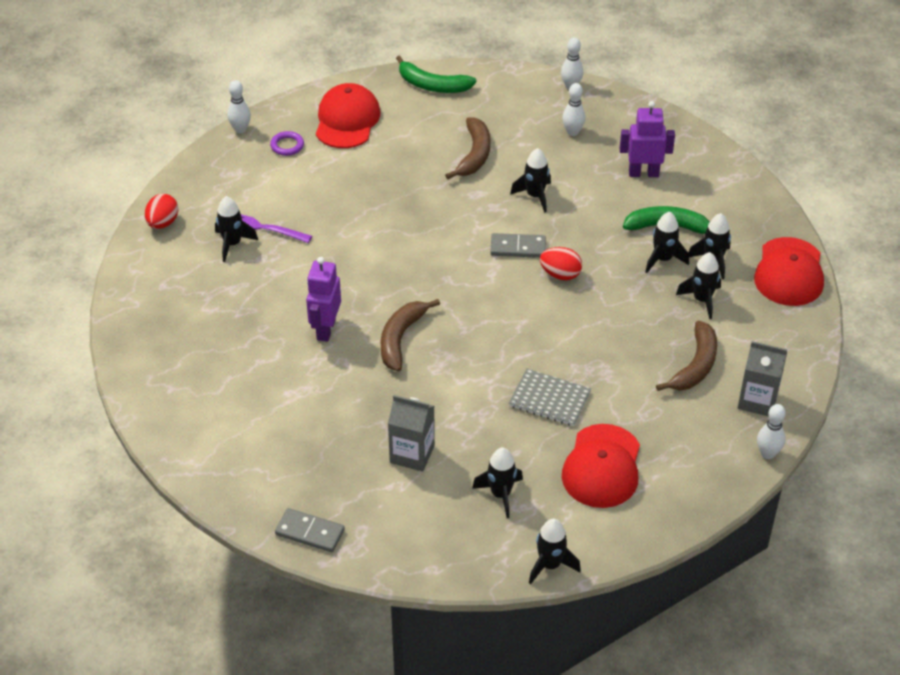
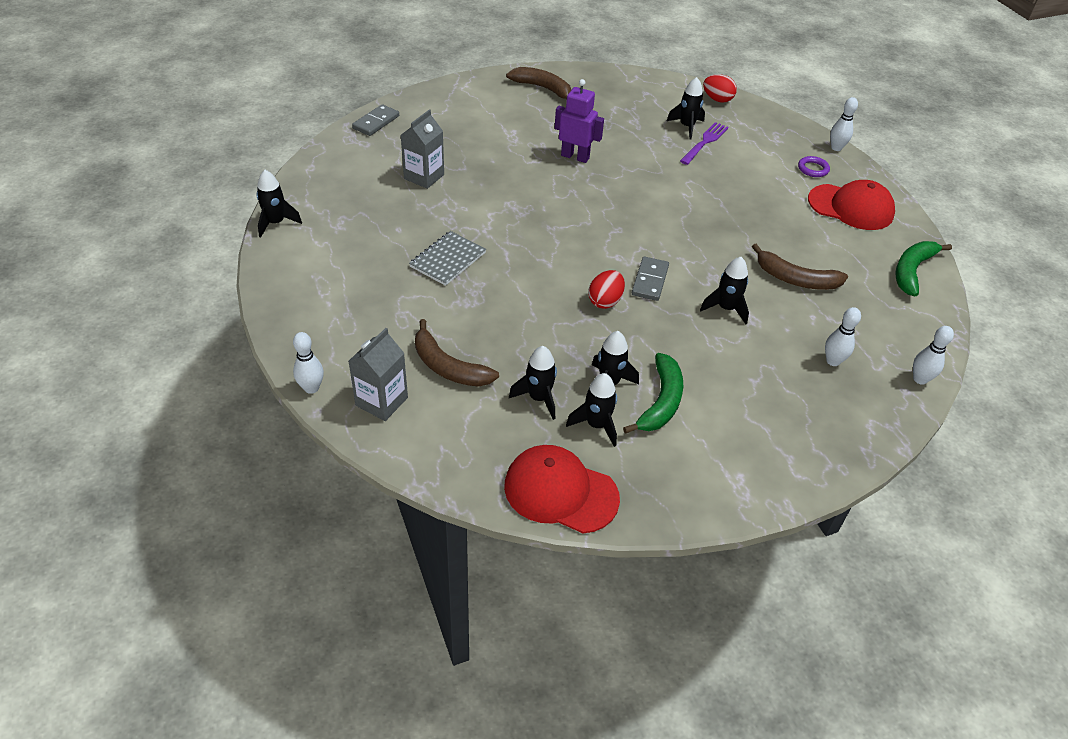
camera: 100 degrees right, 0 degrees up
brown banana [380,299,440,371] -> brown banana moved to [506,67,571,100]
black rocket [472,447,523,518] -> none
red cap [562,424,640,508] -> none
purple robot [620,101,675,177] -> none

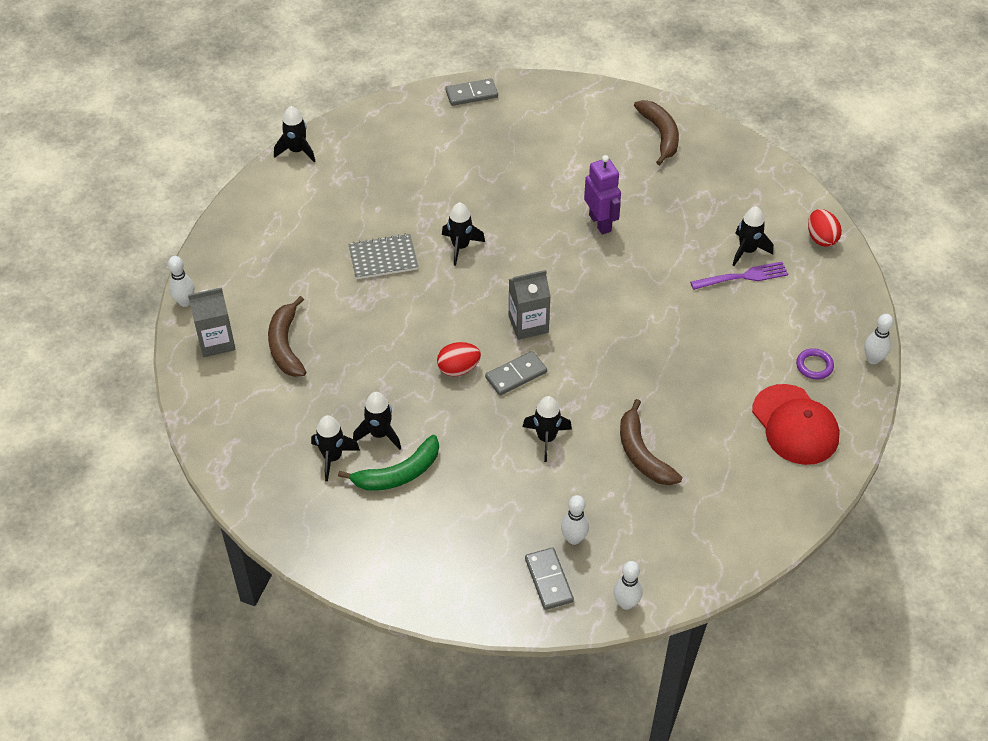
camera: 45 degrees right, 5 degrees up
grey carton [401,109,444,189] -> grey carton moved to [509,270,551,340]
red cap [504,445,620,534] -> none
black rocket [509,346,557,420] -> black rocket moved to [442,202,485,266]
green banana [895,241,952,296] -> none
none -> grey domino [525,548,574,610]

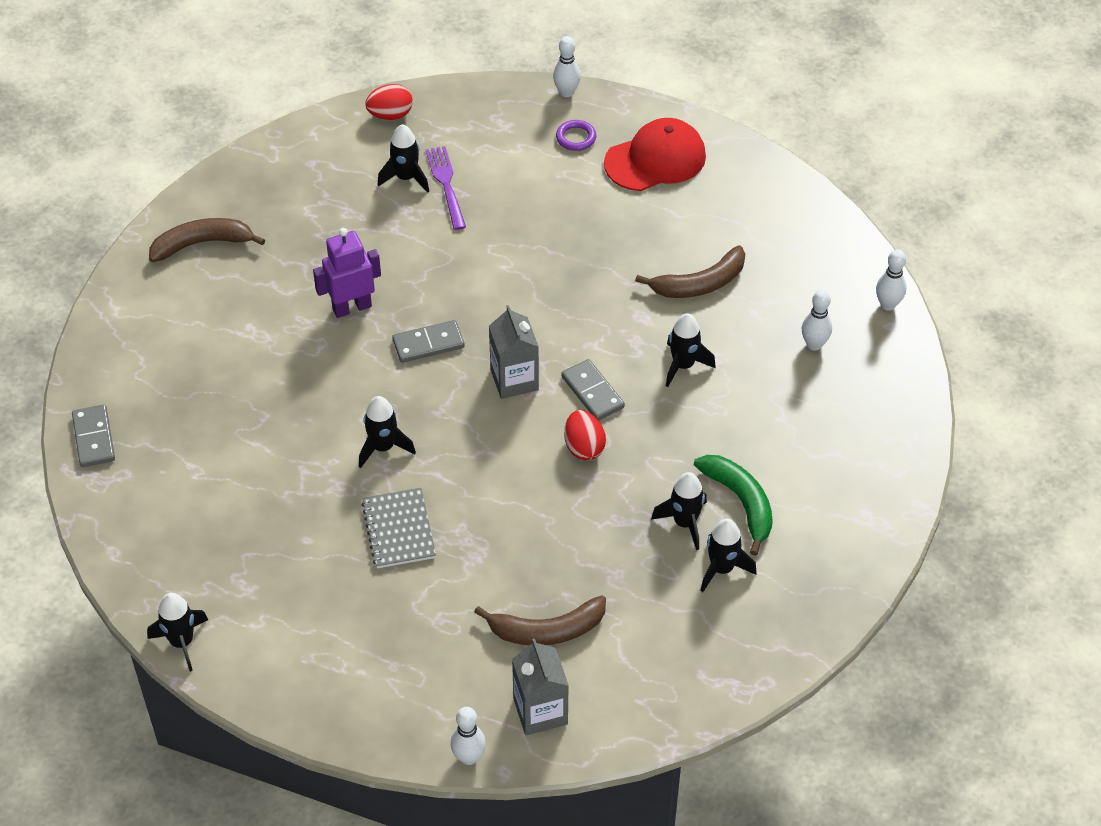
camera: 90 degrees left, 0 degrees up
grey domino [525,548,574,610] -> grey domino moved to [392,320,465,363]

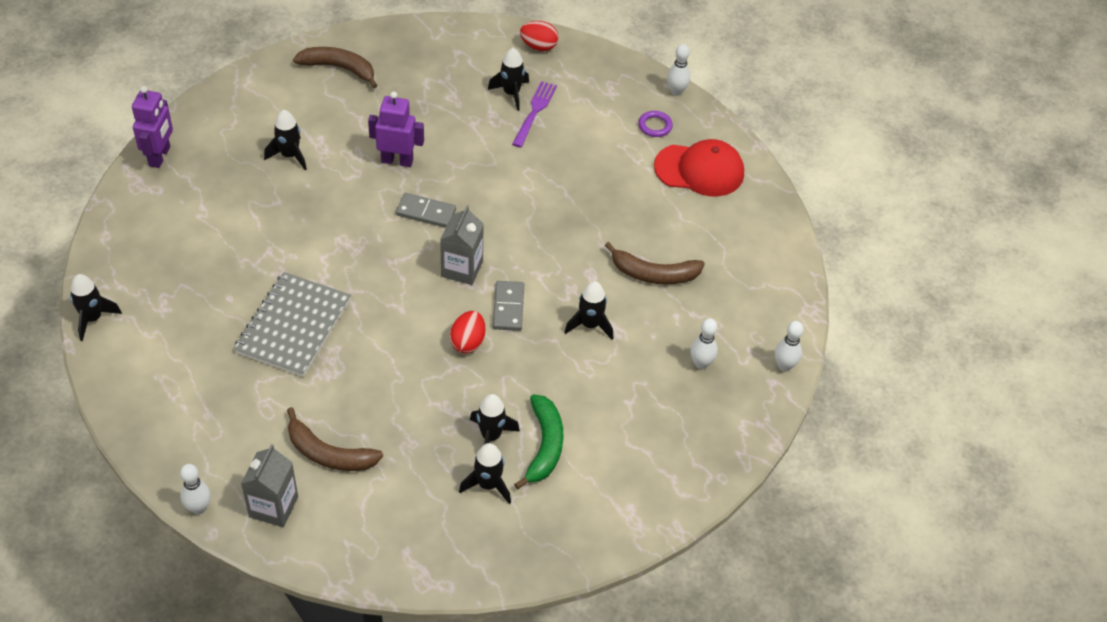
camera: 30 degrees right, 0 degrees up
grey domino [72,404,115,467] -> purple robot [132,86,173,168]
black rocket [359,396,416,468] -> black rocket moved to [264,110,307,170]
grey notebook [361,488,436,569] -> grey notebook [234,272,351,377], size x1.53

